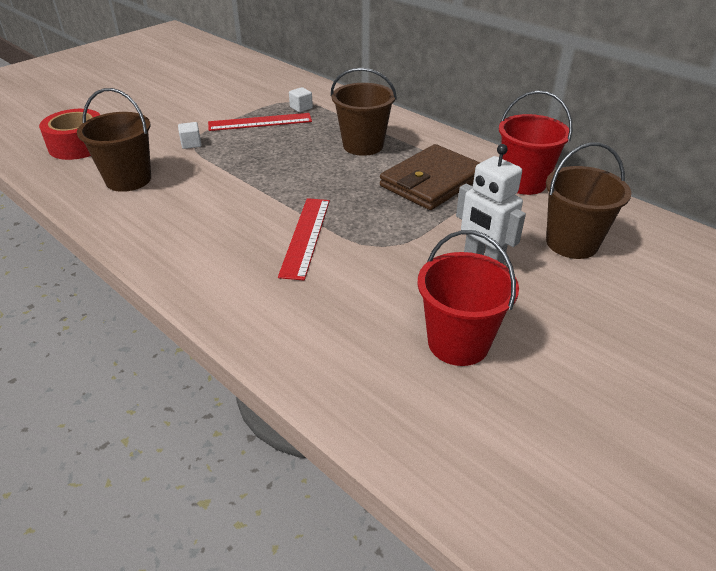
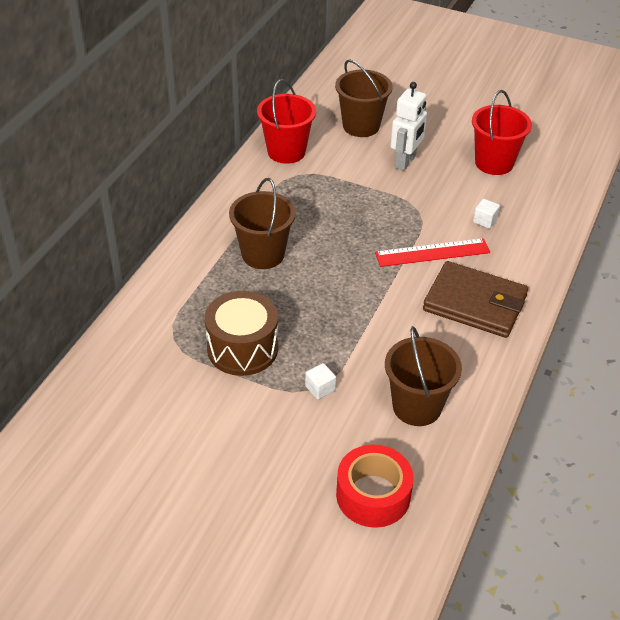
camera: 110 degrees left, 5 degrees up
red ruler [208,113,312,131] -> brown drum [205,291,278,376]
white cube [289,87,313,112] -> white cube moved to [473,199,500,229]
brown wallet [380,144,480,210] -> brown wallet moved to [423,261,528,338]

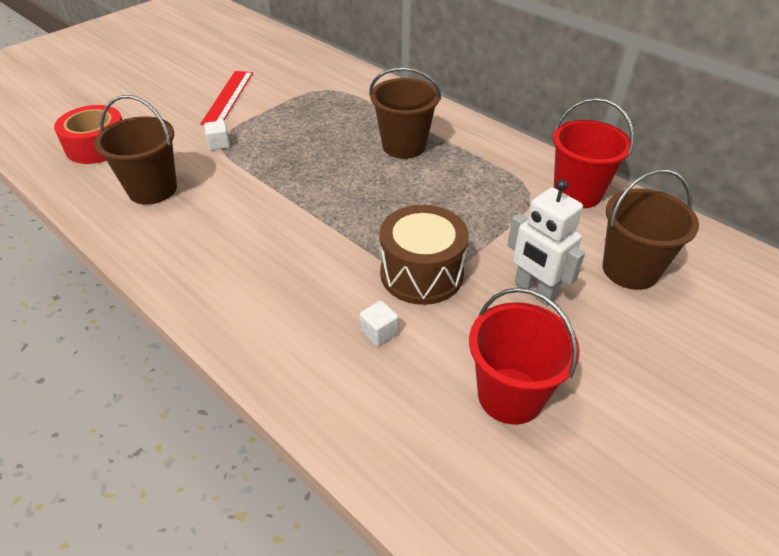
camera: 110 degrees right, 0 degrees up
brown drum [205,291,278,376] -> brown drum moved to [380,205,468,305]
red ruler [375,238,490,267] -> red ruler moved to [200,71,253,125]
brown wallet [423,261,528,338] -> none

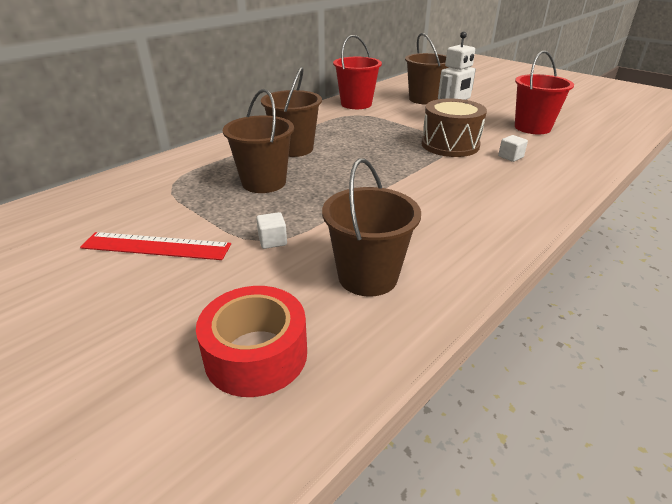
camera: 90 degrees left, 10 degrees down
none -> brown bucket [223,89,294,193]

